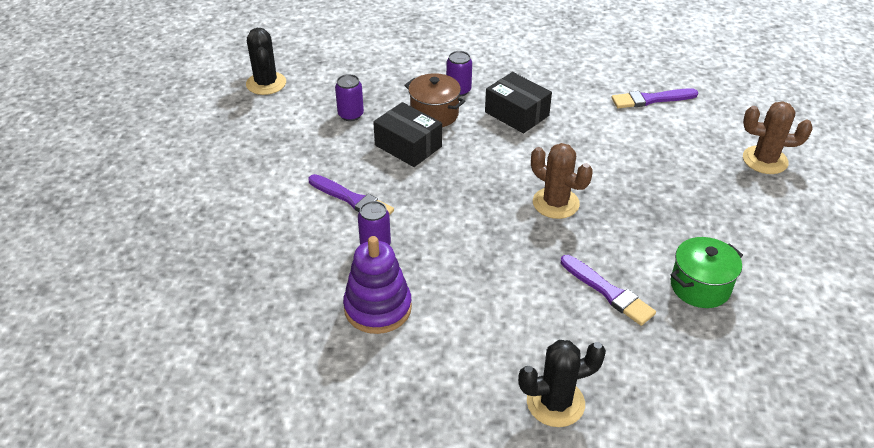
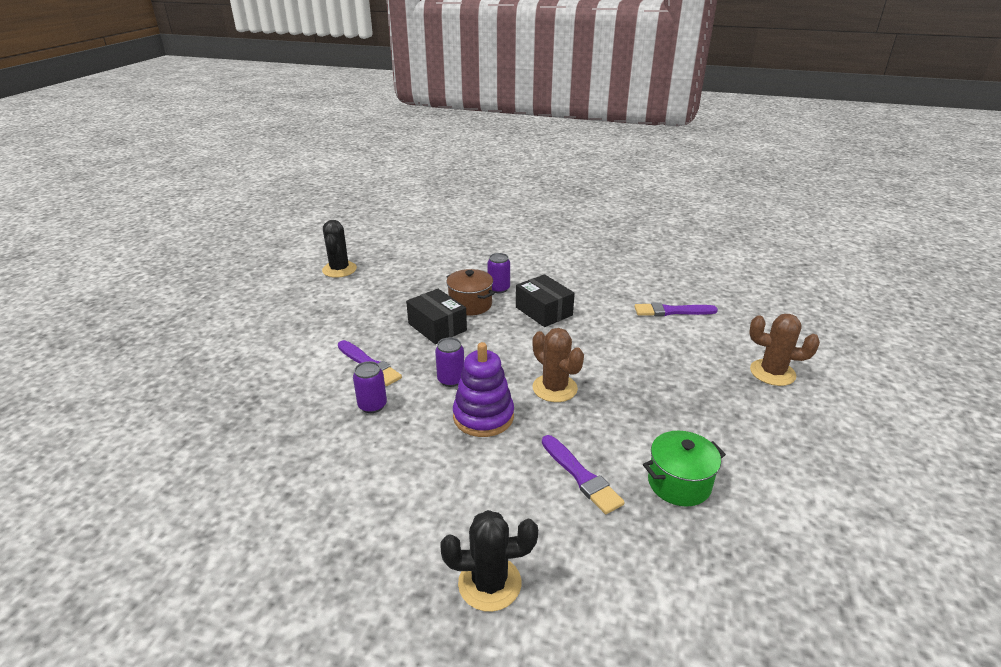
camera: 10 degrees right, 10 degrees down
purple can [335,74,364,121] -> purple can moved to [435,337,464,387]
purple stacking toy [343,236,412,334] -> purple stacking toy moved to [453,342,514,437]

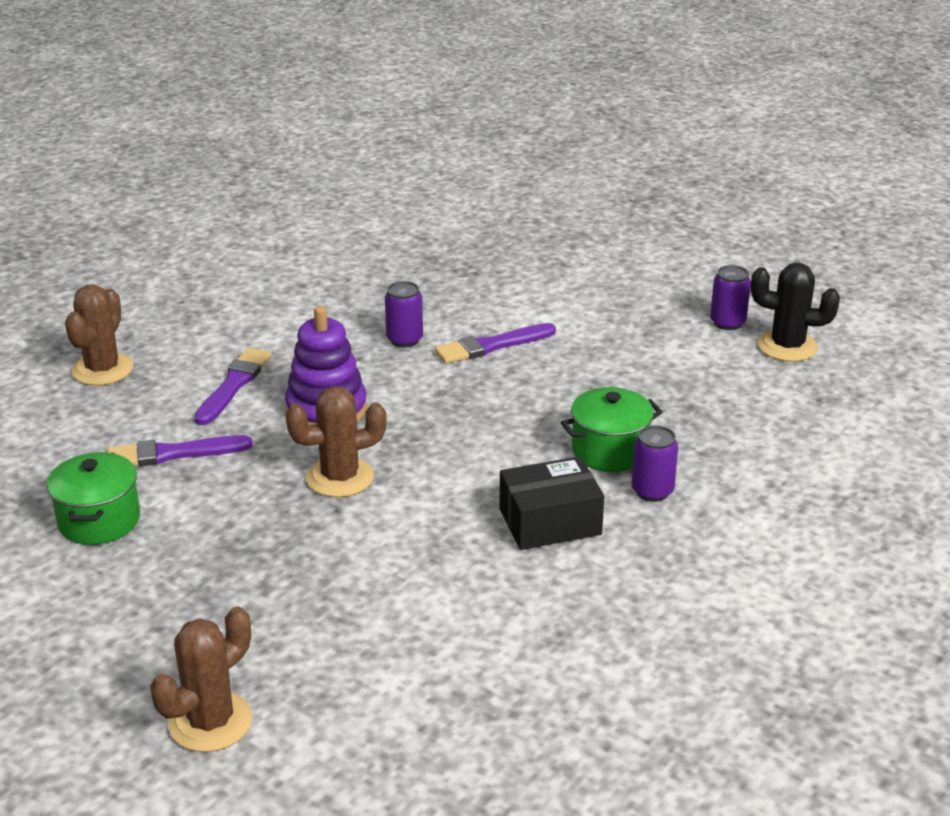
camera: 110 degrees right, 0 degrees up
black box [406,289,467,344] -> none
purple can [435,337,464,387] -> purple can moved to [710,265,751,330]
black cactus [440,510,538,612] -> brown cactus [65,284,133,386]
brown pot [447,269,495,316] -> green pot [561,387,663,472]
purple brush [634,302,718,316] -> purple brush moved to [194,348,272,425]

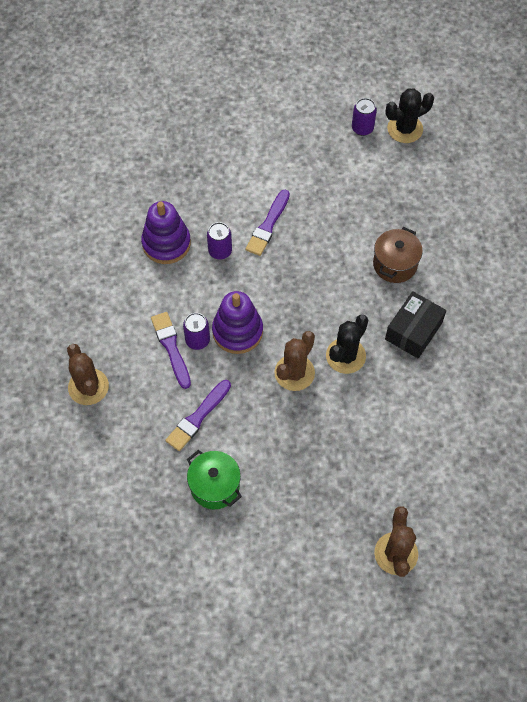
camera: 40 degrees left, 30 degrees up
green pot [561,387,663,472] -> brown pot [373,227,423,283]
purple can [631,425,678,502] -> purple can moved to [183,313,210,350]
none -> purple stacking toy [141,201,191,264]
none -> black cactus [326,315,368,374]

